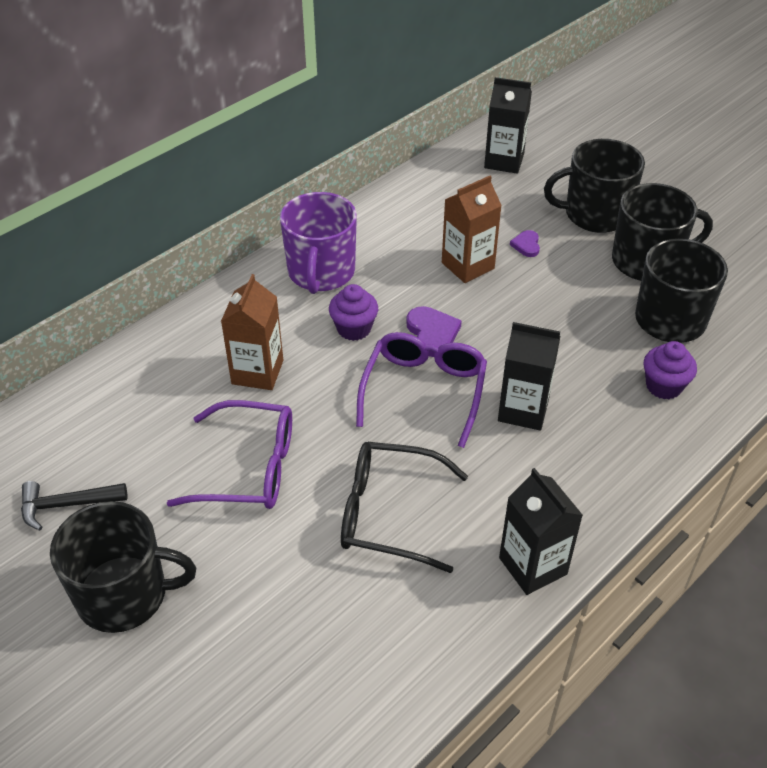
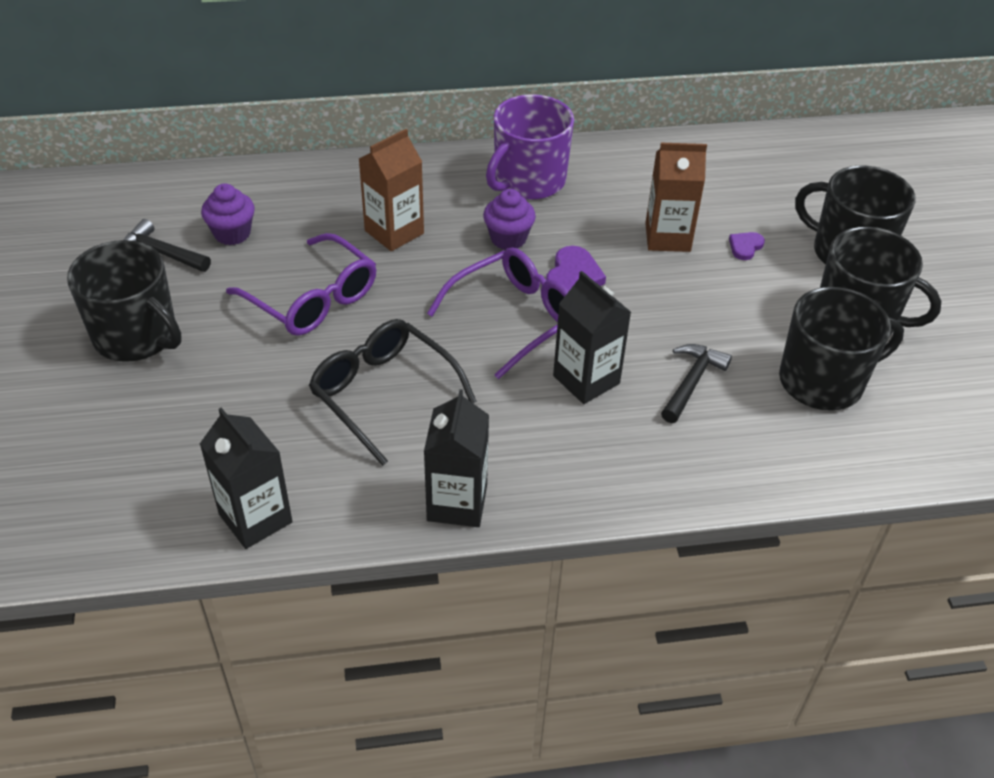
camera: 35 degrees right, 0 degrees up
black carton [484,77,532,174] -> black carton moved to [200,408,293,549]
purple cupcake [644,341,697,399] -> purple cupcake moved to [201,183,255,245]
none -> black hammer [661,344,732,423]

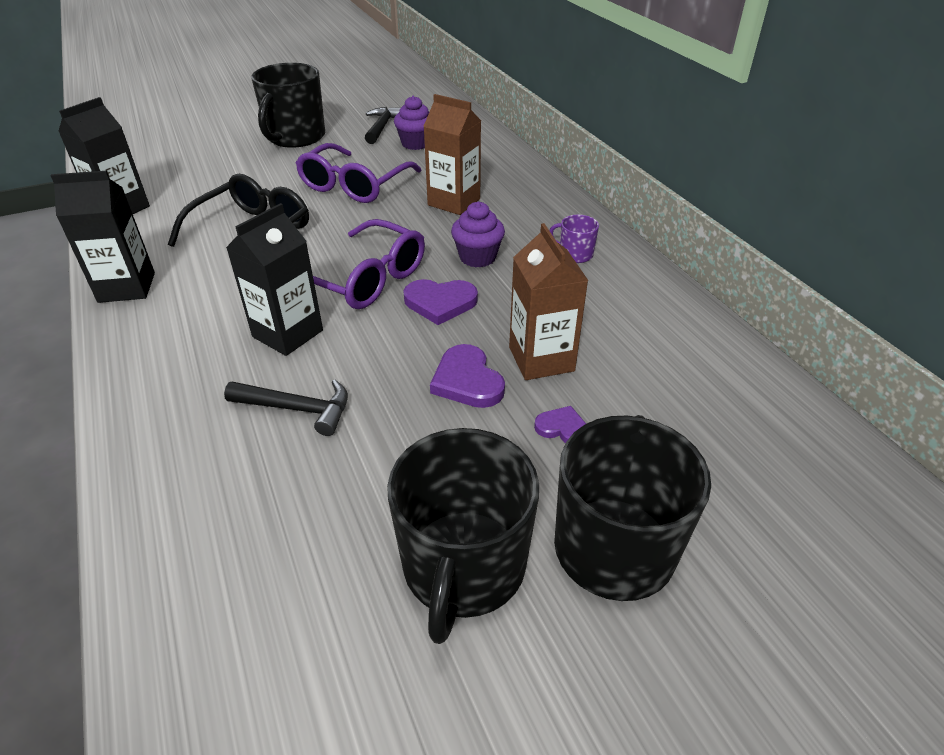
camera: 75 degrees right, 5 degrees down
purple mug [486,94,574,200] -> purple mug [549,215,599,263], size x0.44
black mug [779,287,904,411] -> none
none -> purple heart [430,344,505,408]

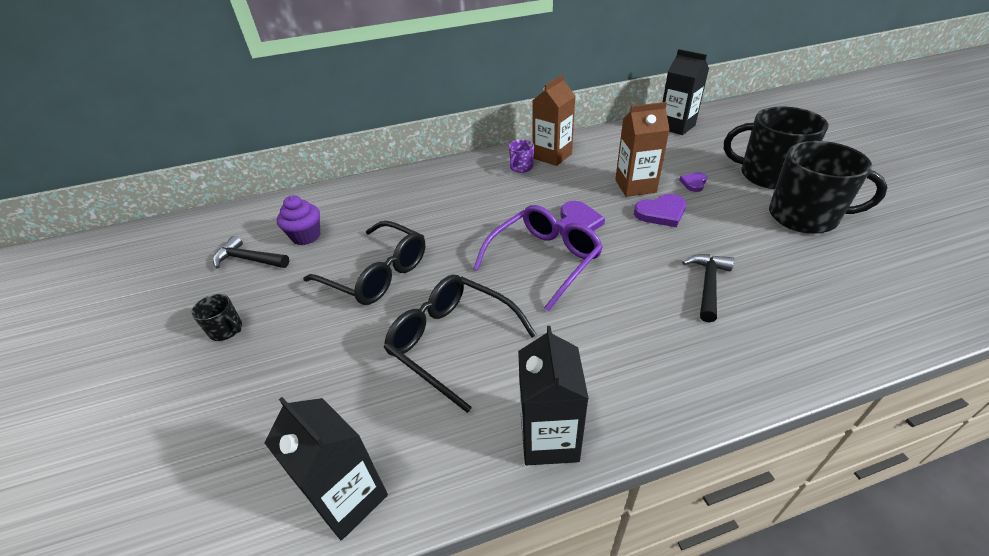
camera: 80 degrees left, 0 degrees up
black carton [226,203,323,356] -> black carton moved to [663,49,709,135]
black mug [251,63,325,148] -> black mug [191,294,242,341], size x0.44
purple glasses [296,143,422,203] -> black glasses [303,221,425,305]
brown carton [423,94,481,215] -> brown carton moved to [532,74,575,166]
purple cupcake [451,201,505,268] -> none

